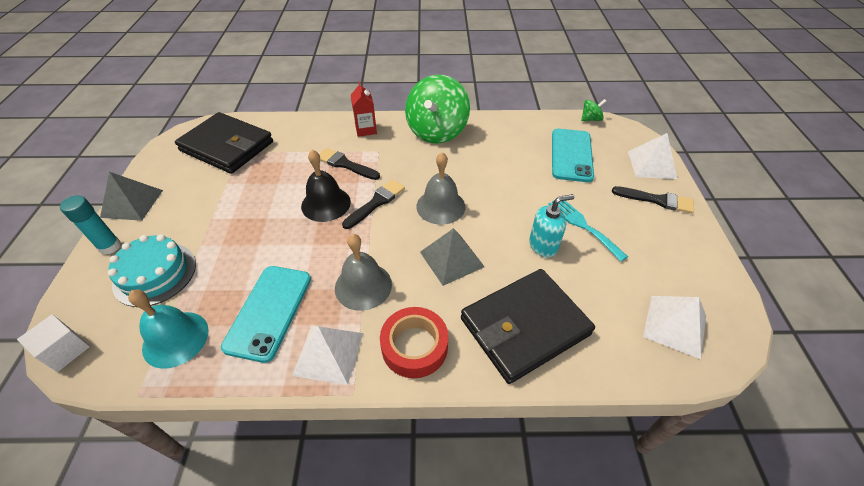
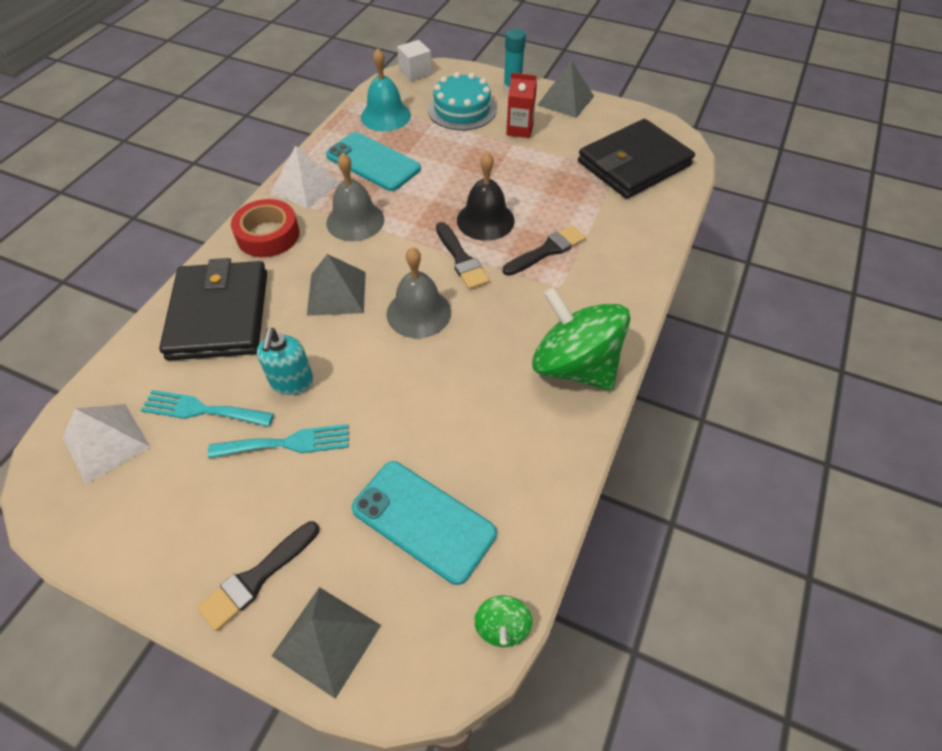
camera: 115 degrees right, 5 degrees up
red carton [351,81,377,137] -> red carton moved to [506,73,537,138]
white pyramid [628,133,677,179] -> grey pyramid [272,587,381,699]
none -> turquoise fork [141,390,274,427]

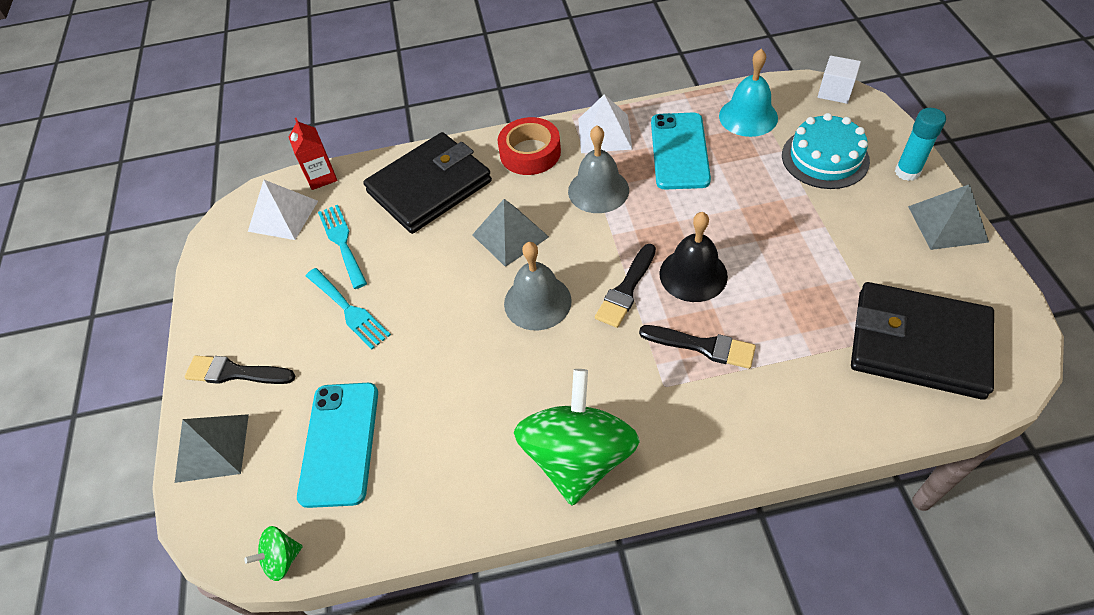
camera: 60 degrees right, 0 degrees up
turquoise soap dispenser [257,328,313,395] -> none
red carton [506,73,537,138] -> red carton moved to [289,118,338,190]

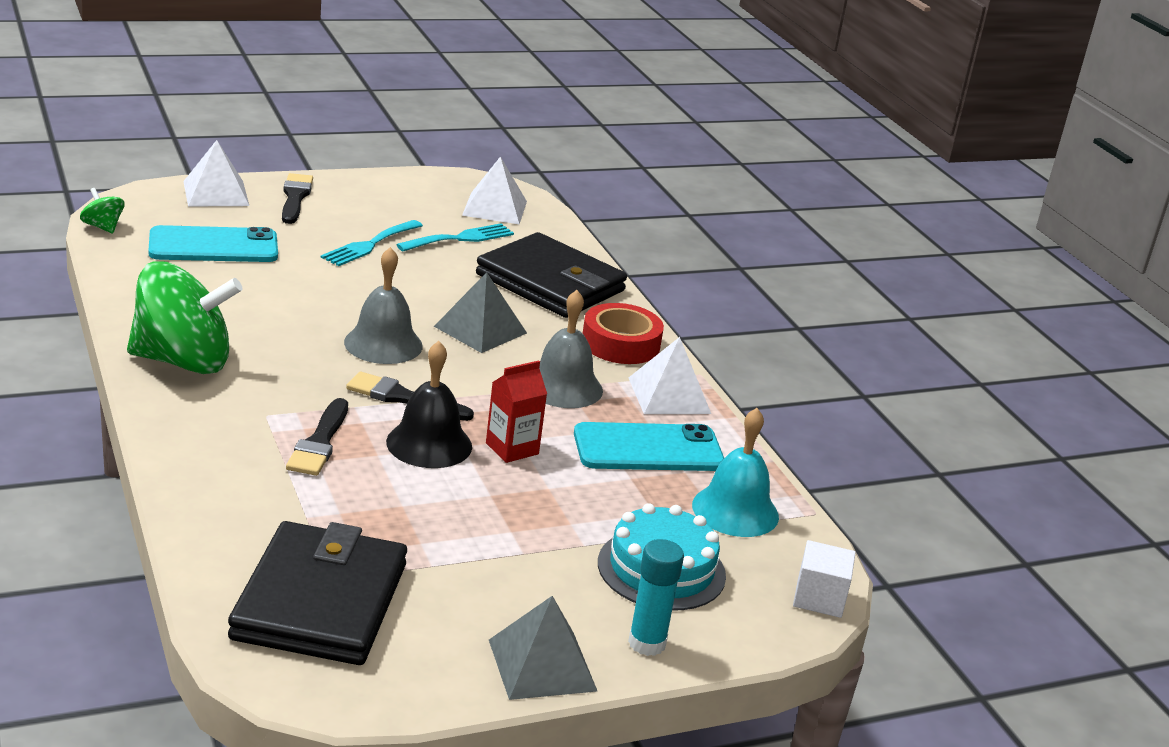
camera: 70 degrees right, 25 degrees down
grey pyramid [175,414,249,483] -> white pyramid [183,140,249,207]
red carton [289,118,338,190] -> red carton moved to [486,360,547,463]

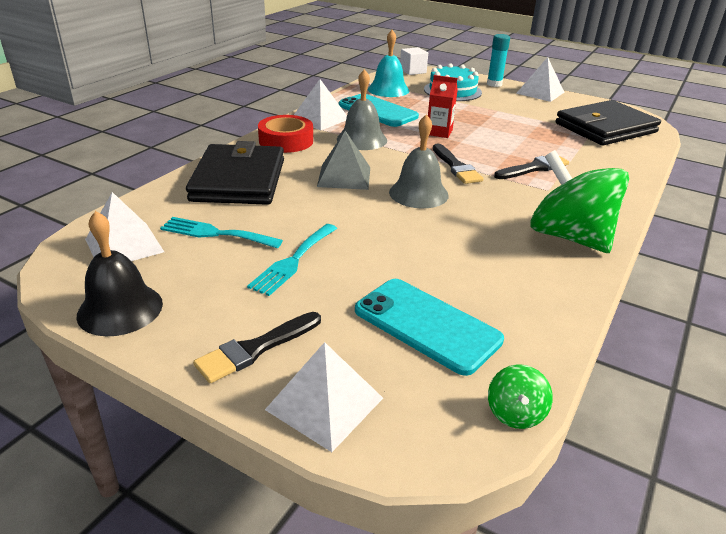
camera: 125 degrees left, 5 degrees up
turquoise fork [321,220,423,266] -> turquoise fork turned 120 degrees clockwise [247,224,337,296]
black bell [386,341,472,468] -> black bell moved to [77,211,163,336]
grey pyramid [489,596,597,700] -> white pyramid [516,57,565,102]

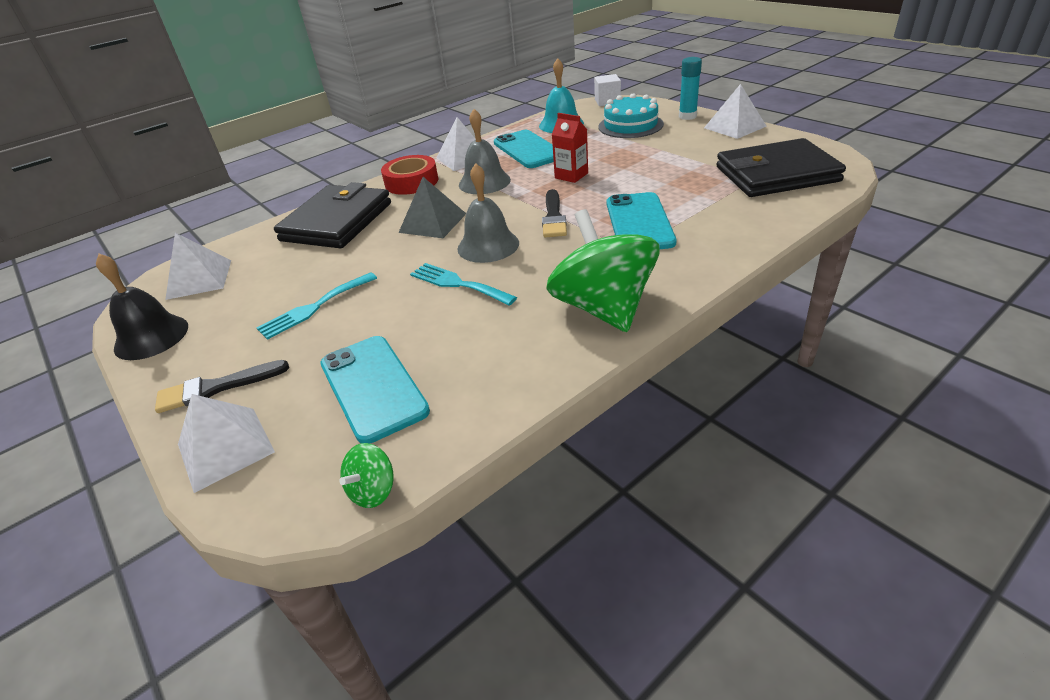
camera: 25 degrees right, 5 degrees up
turquoise fork [160,217,283,248] -> turquoise fork moved to [410,263,517,306]
black brush [494,156,569,179] -> turquoise phone [607,192,677,249]

